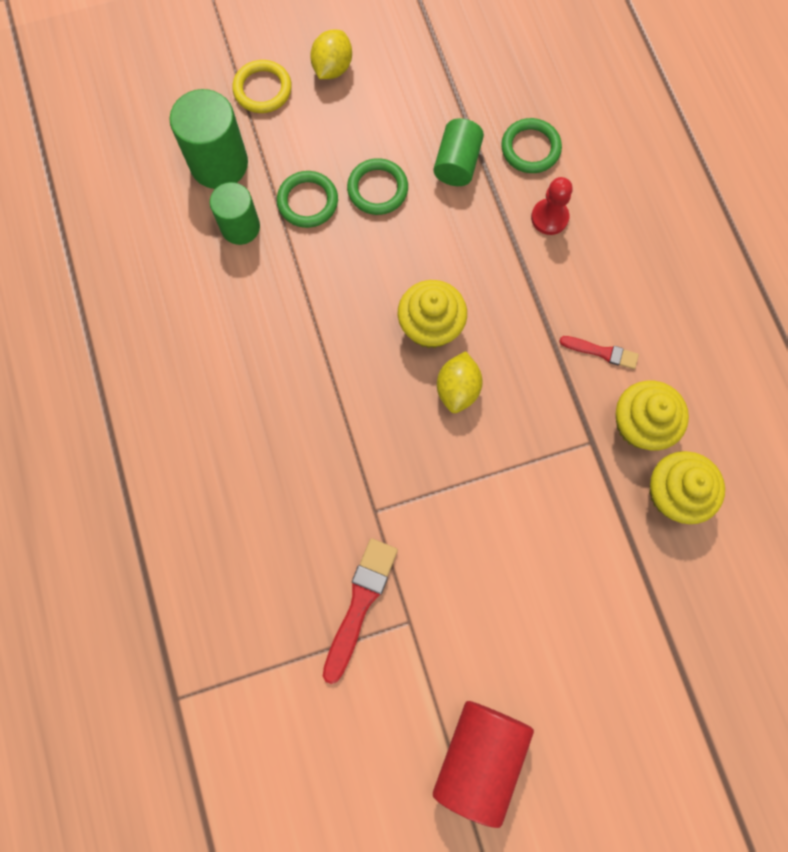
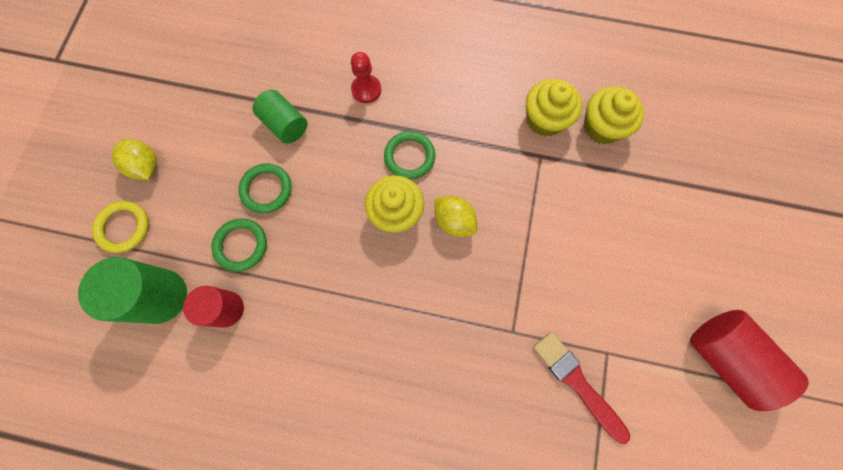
camera: 60 degrees left, 0 degrees up
green cylinder [210,182,260,245] -> red cylinder [183,286,244,328]
green ring [501,118,562,173] -> green ring moved to [384,131,435,179]
red brush [559,336,639,369] -> none

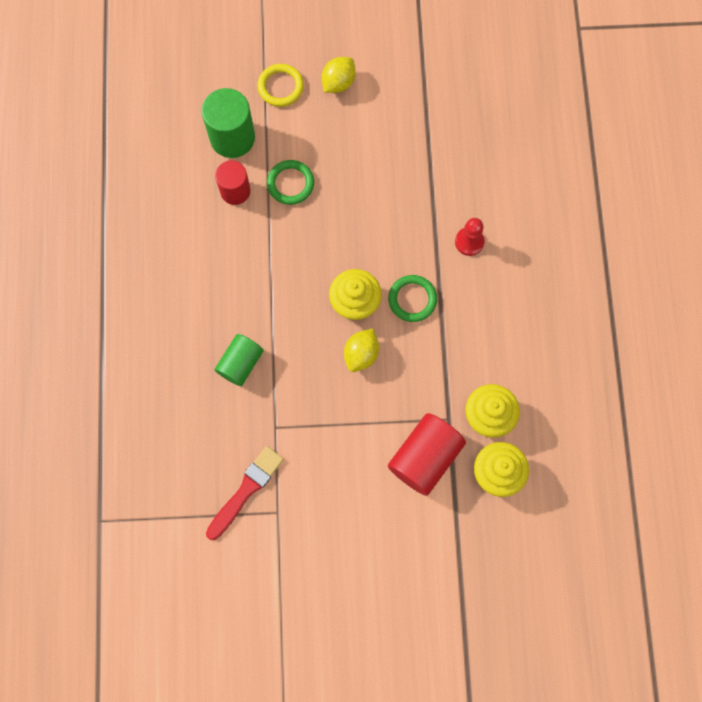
camera: 75 degrees right, 0 degrees up
green ring [238,163,292,213] -> none
green cylinder [252,90,307,144] -> green cylinder moved to [215,334,264,386]
red cylinder [690,310,809,411] -> red cylinder moved to [388,413,466,496]

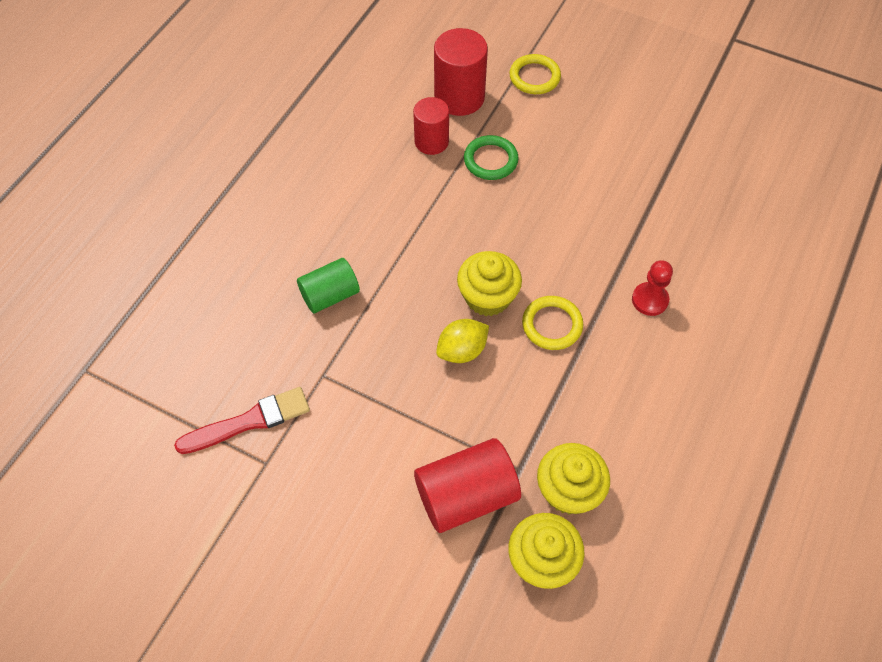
camera: 30 degrees right, 15 degrees down
green cylinder [202,88,255,158] -> red cylinder [434,28,488,116]
yellow lemon [322,57,356,93] -> none
green ring [388,275,437,322] -> yellow ring [522,296,583,350]

